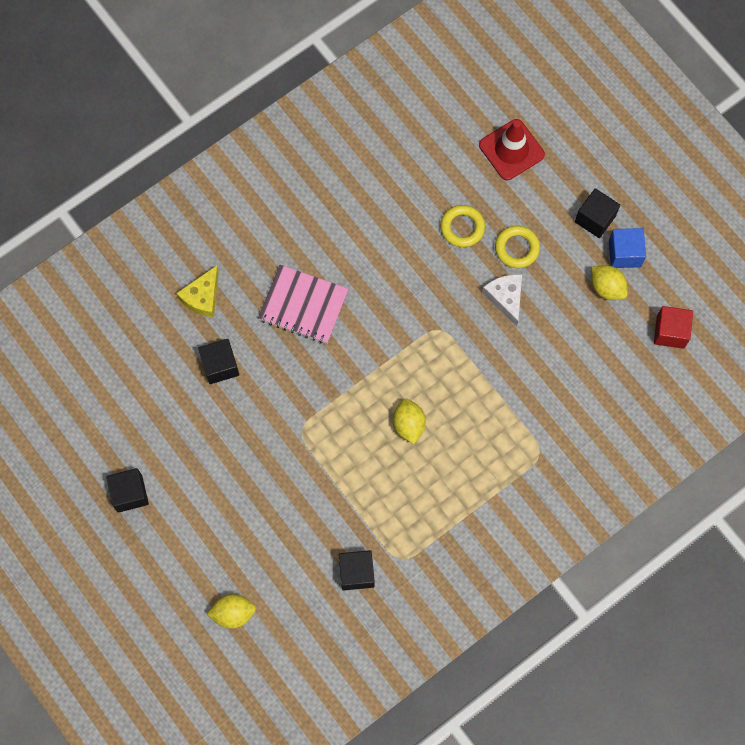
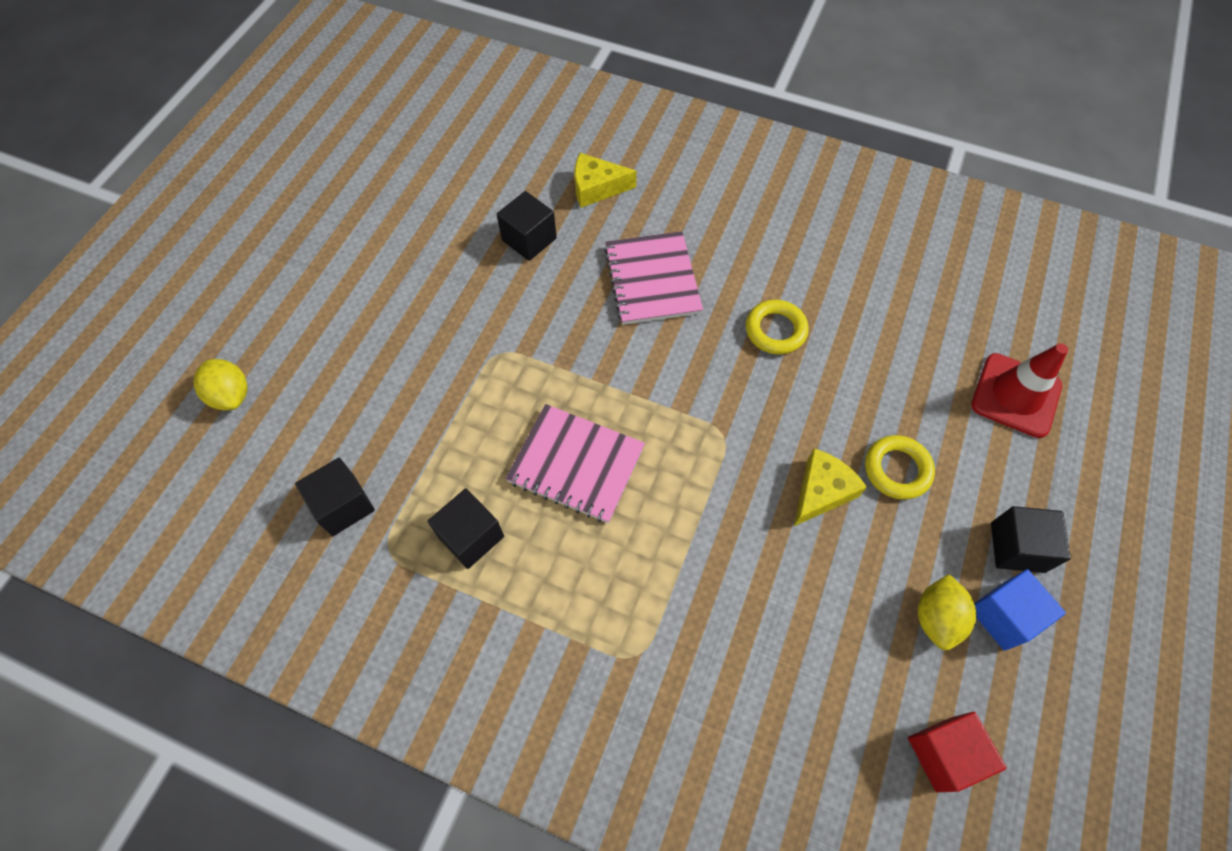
camera: 60 degrees right, 10 degrees down
black cube [106,468,149,513] -> black cube moved to [427,488,504,569]
yellow lemon [393,399,426,444] -> pink notebook [505,404,645,523]
yellow ring [440,205,485,247] -> yellow ring moved to [746,300,809,355]
white cheese [482,274,522,327] -> yellow cheese [794,449,867,526]

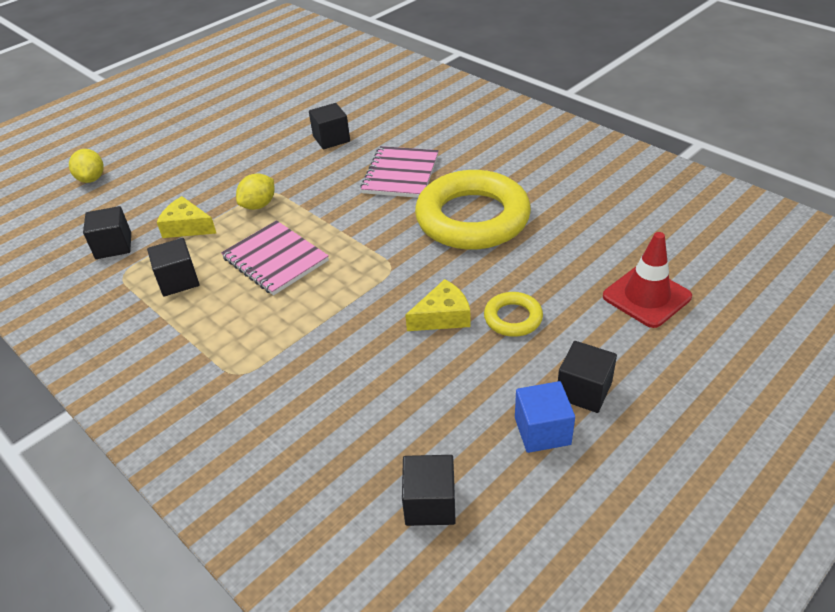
camera: 25 degrees right, 20 degrees down
yellow cheese [575,153,637,208] -> yellow cheese moved to [157,196,216,238]
yellow ring [746,300,809,355] -> yellow ring [415,170,531,250], size x2.26
red cube [908,712,1007,792] -> black cube [402,455,456,526]
yellow lemon [918,574,977,650] -> yellow lemon moved to [236,173,275,210]

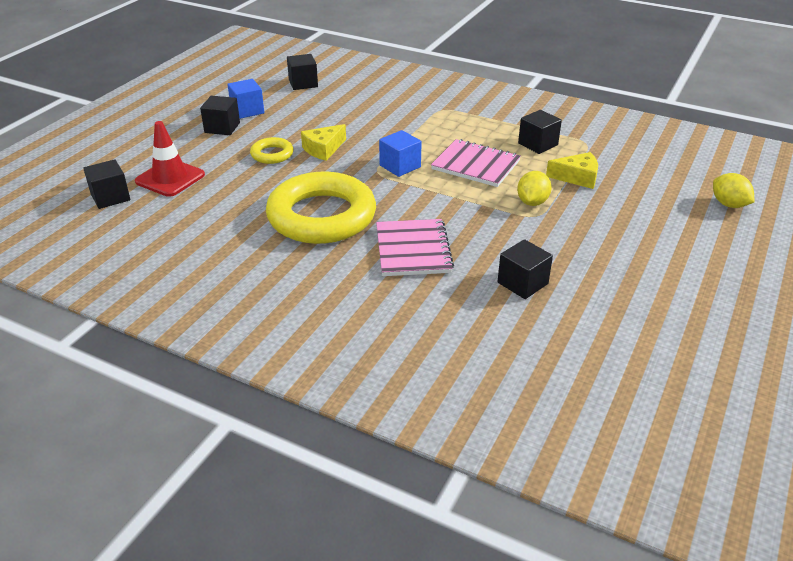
camera: 160 degrees right, 5 degrees down
black cube [83,206,131,259] -> black cube moved to [83,159,130,209]
none -> blue cube [379,130,422,177]

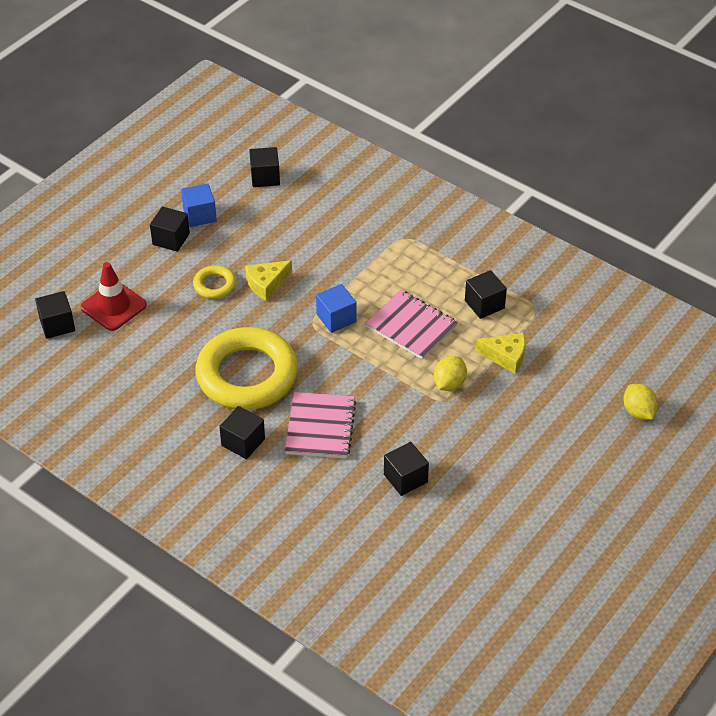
camera: 10 degrees right, 10 degrees up
none -> black cube [219,406,265,459]

